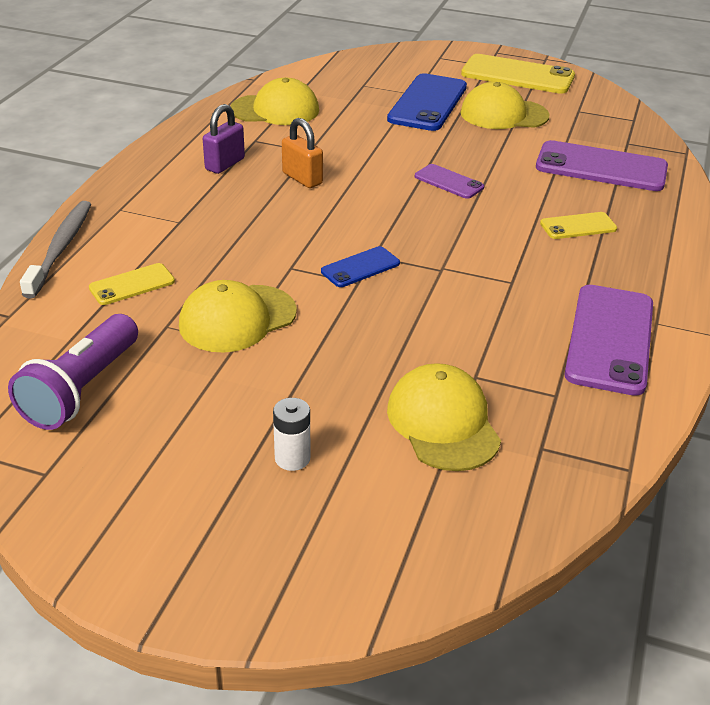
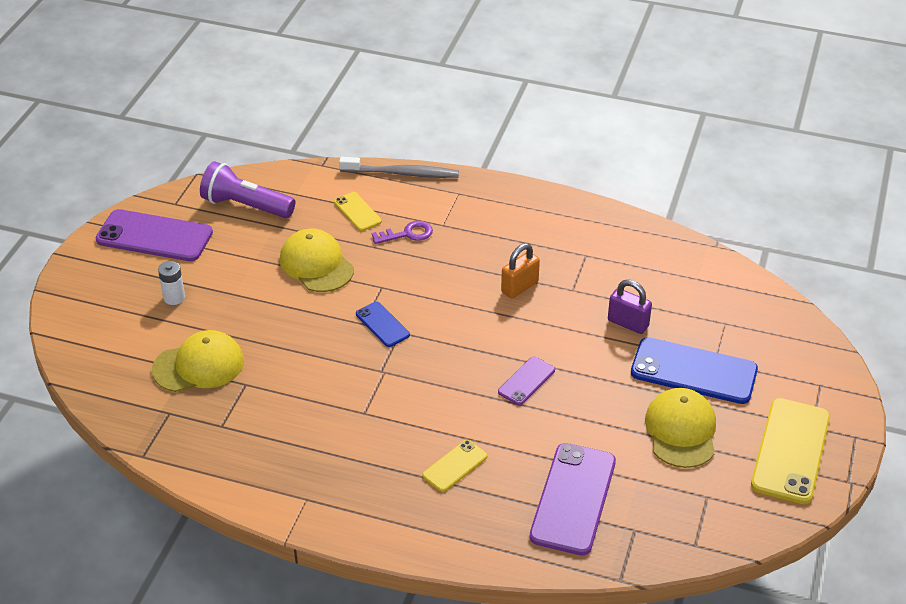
camera: 90 degrees right, 5 degrees up
purple padlock [203,104,245,174] -> purple padlock moved to [608,279,652,334]
yellow cap [231,78,319,125] -> none
yellow phone [540,212,617,239] -> yellow phone turned 60 degrees clockwise [422,440,487,492]
purple phone [565,285,653,396] -> purple phone moved to [95,209,213,261]
none -> purple key [372,221,433,244]

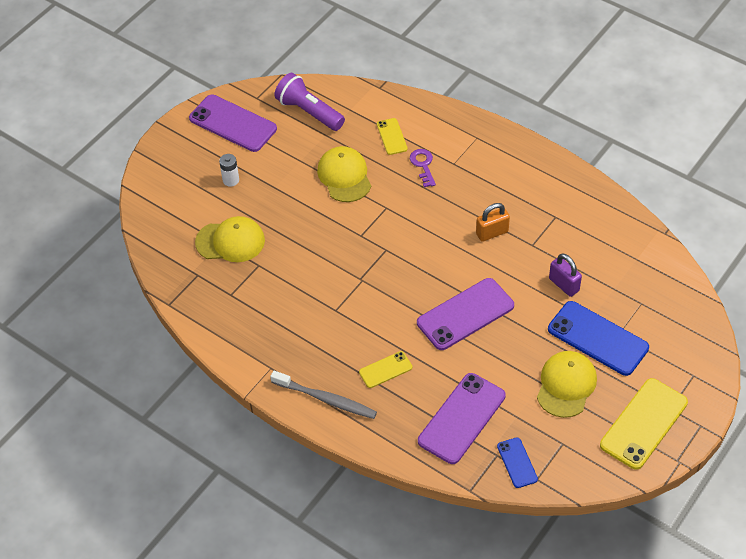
camera: 20 degrees right, 10 degrees up
grey toothbrush [339,157,459,178] -> grey toothbrush moved to [270,371,377,419]
blue phone [356,302,410,347] -> blue phone moved to [497,437,538,488]
purple key [372,221,433,244] -> purple key turned 105 degrees counterclockwise [410,149,436,187]
purple phone [498,357,555,405] -> purple phone [417,278,514,350], size x1.92

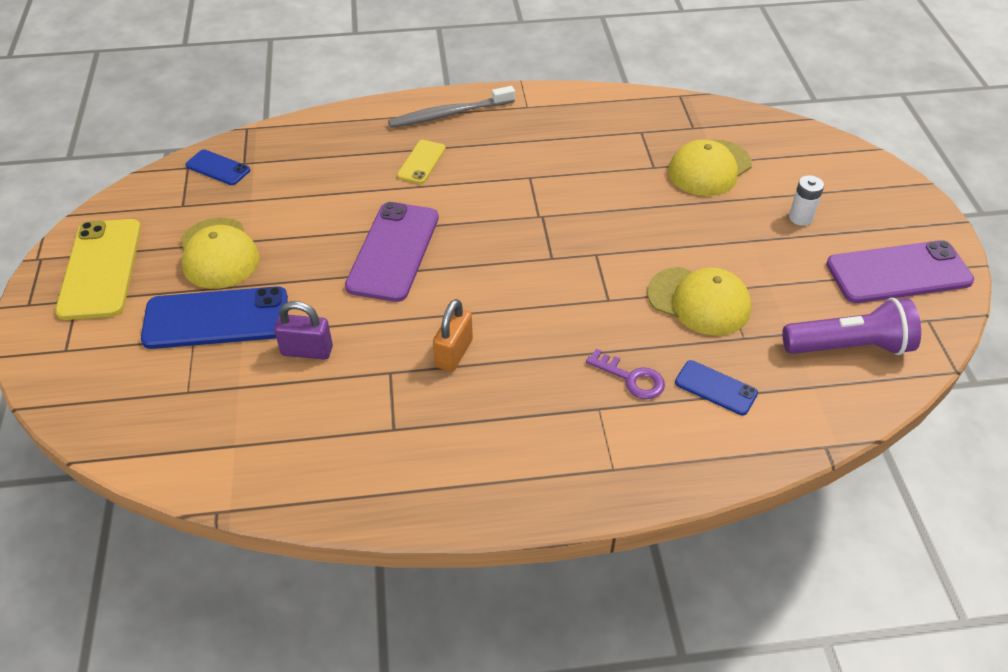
camera: 135 degrees right, 5 degrees down
yellow phone [377,118,408,155] -> blue phone [675,360,758,415]
purple phone [418,373,506,464] -> none

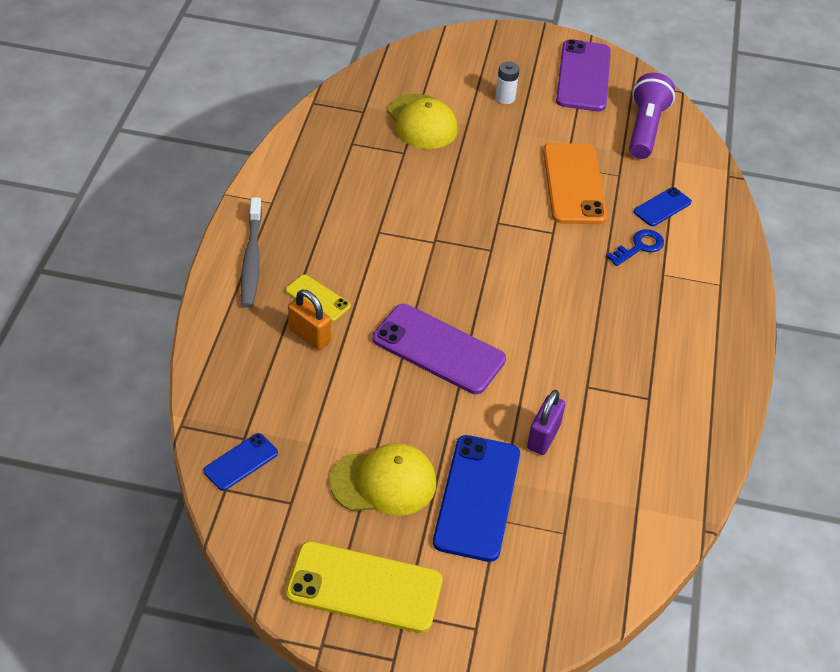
camera: 75 degrees left, 0 degrees up
orange padlock [433,299,473,372] -> orange padlock moved to [288,289,331,350]
purple key [586,349,665,399] -> blue key [606,229,664,266]
yellow cap [647,267,751,336] -> orange phone [543,143,607,224]

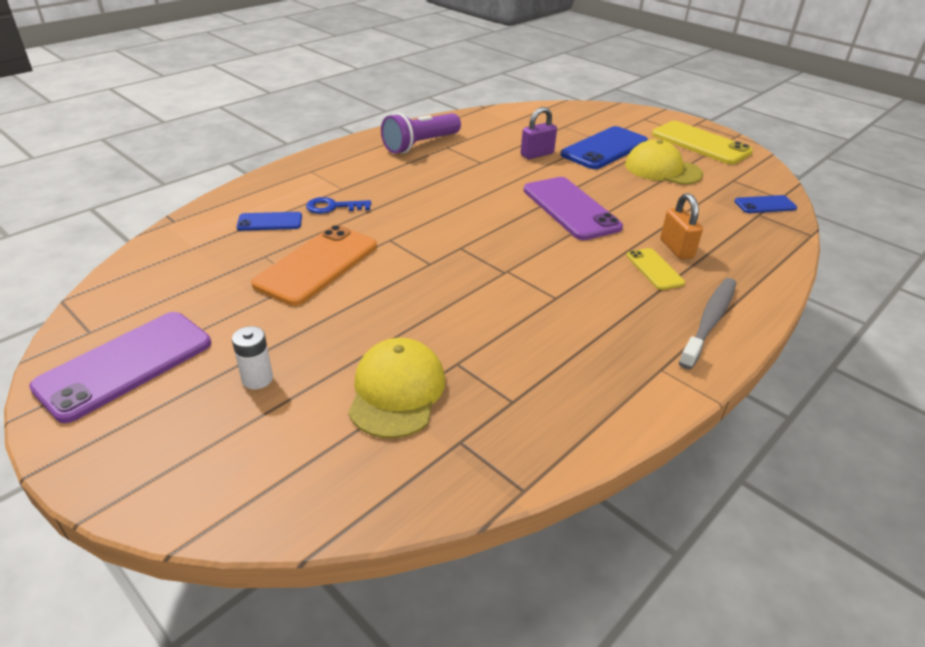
camera: 145 degrees left, 10 degrees down
purple flashlight [629,73,675,159] -> purple flashlight moved to [381,113,461,153]

